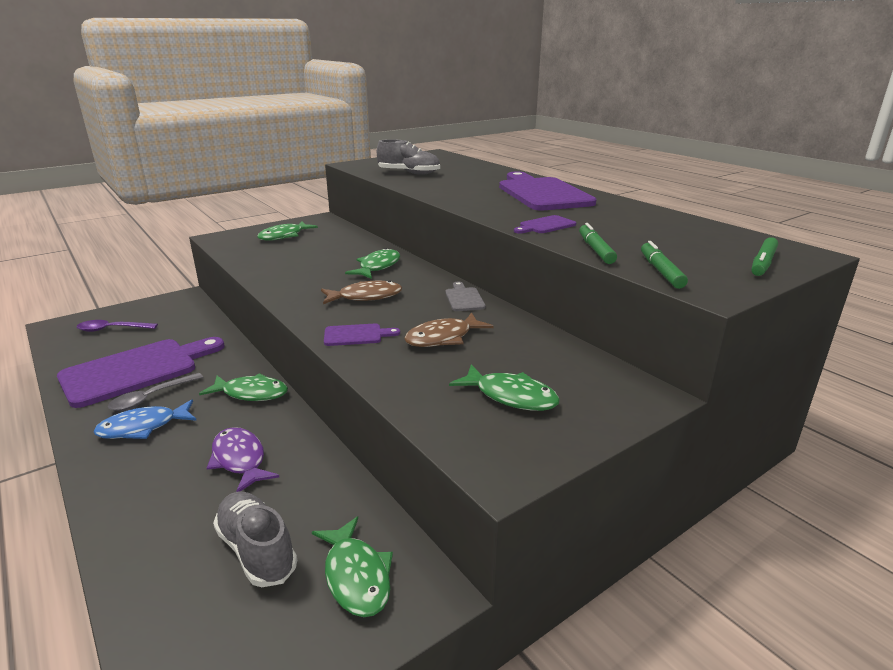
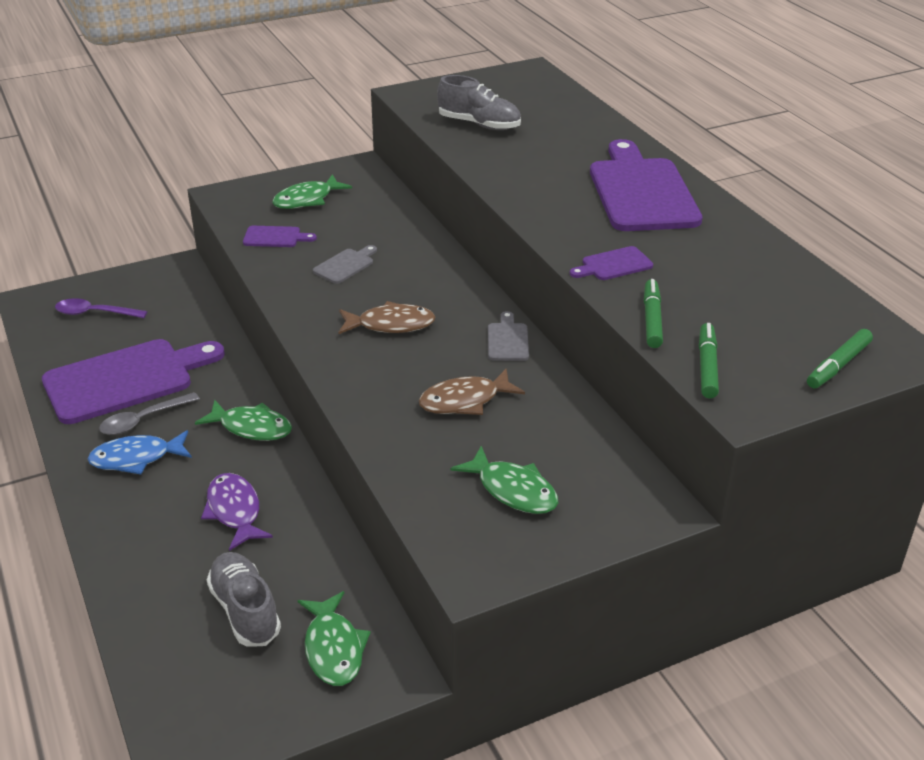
camera: 10 degrees right, 10 degrees up
purple cutting board [324,324,400,346] -> purple cutting board moved to [243,226,317,247]
green fish [345,248,400,279] -> none
none -> grey cutting board [313,245,377,284]

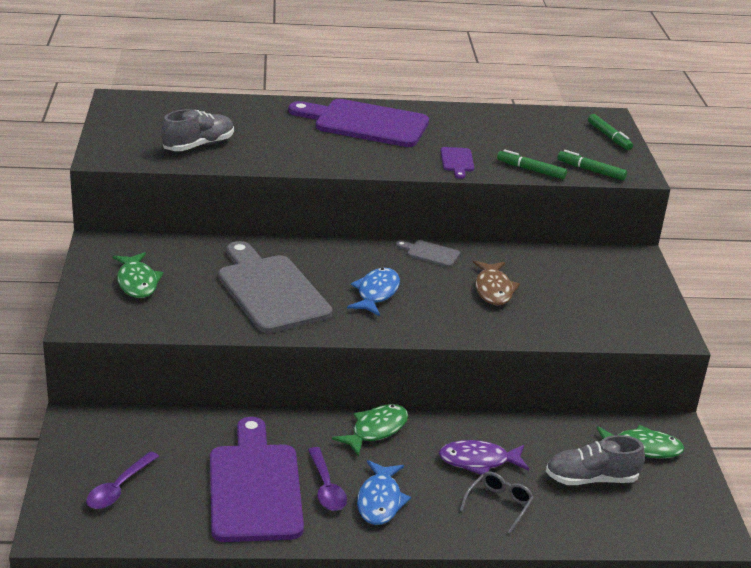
camera: 70 degrees left, 5 degrees down
grey spoon [99,392,200,435] -> purple spoon [308,447,347,511]
purple cutting board [243,226,317,247] -> none
grey cutting board [313,245,377,284] -> grey cutting board [218,241,332,333], size x2.33
brown fish [338,301,435,334] -> blue fish [347,268,400,316]
green fish [451,446,558,514] -> none
none -> grey glasses [460,471,534,534]

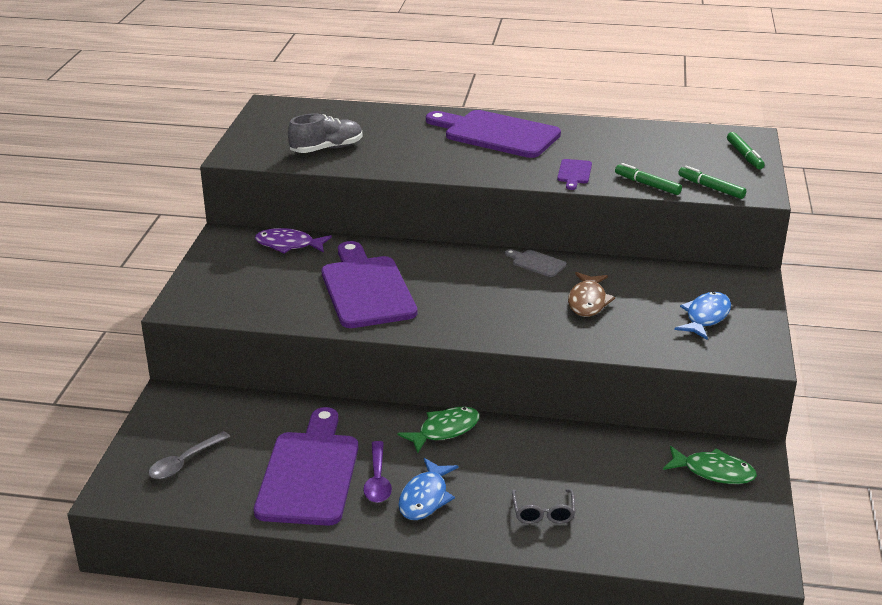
camera: 15 degrees right, 0 degrees up
purple spoon [86,451,159,509] -> grey spoon [149,431,230,479]
green fish [113,252,164,298] -> none
grey cutting board [218,241,332,333] -> purple cutting board [322,241,417,328]
blue fish [347,268,400,316] -> blue fish moved to [674,292,731,340]
purple fish [439,440,529,475] -> purple fish moved to [255,228,332,253]
grey glasses [460,471,534,534] -> grey glasses turned 135 degrees clockwise [512,489,576,524]
grey shoe [546,435,645,485] -> none

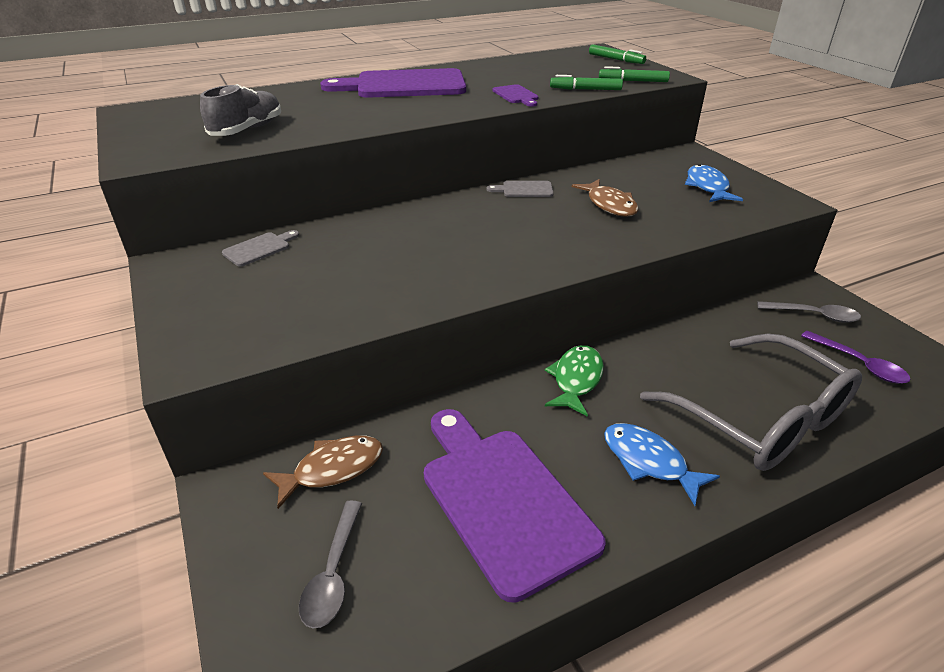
camera: 35 degrees left, 5 degrees up
purple fish [255,228,332,253] -> grey cutting board [222,230,299,267]
purple cutting board [322,241,417,328] -> none
purple spoon [363,441,392,503] -> purple spoon moved to [801,331,910,384]
blue fish [398,458,458,520] -> blue fish turned 150 degrees clockwise [604,423,720,506]
grey glasses [512,489,576,524] -> grey glasses [640,334,862,471], size x2.45
green fish [663,446,757,484] -> grey spoon [757,301,861,323]
none -> brown fish [263,436,383,509]

